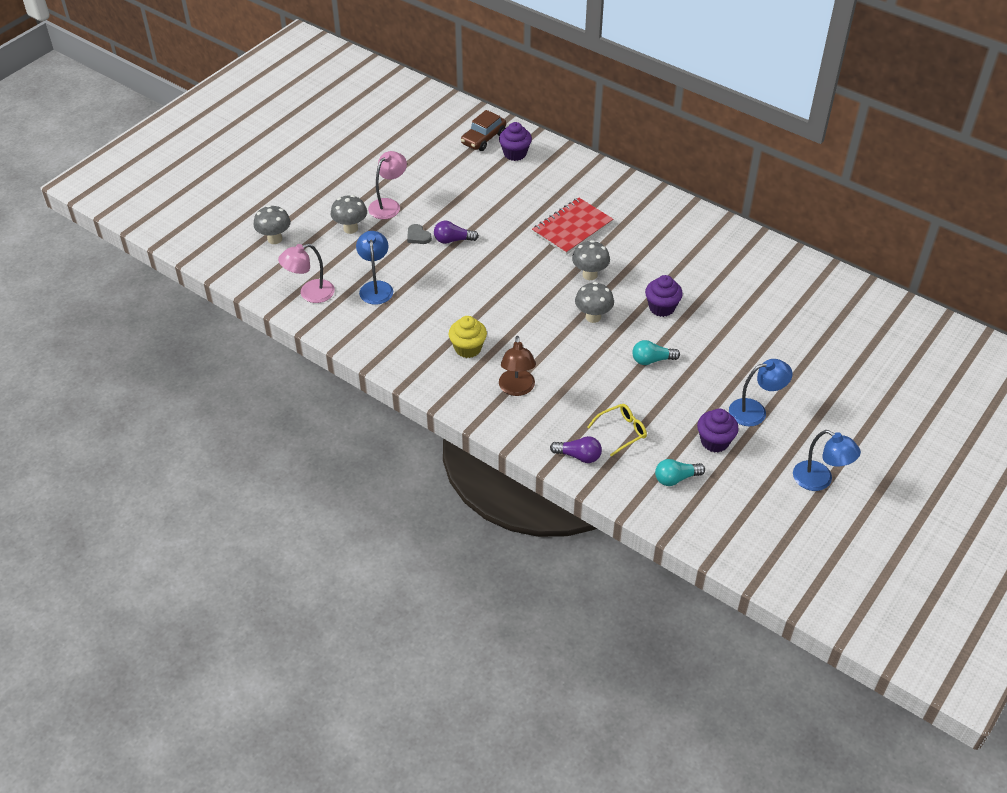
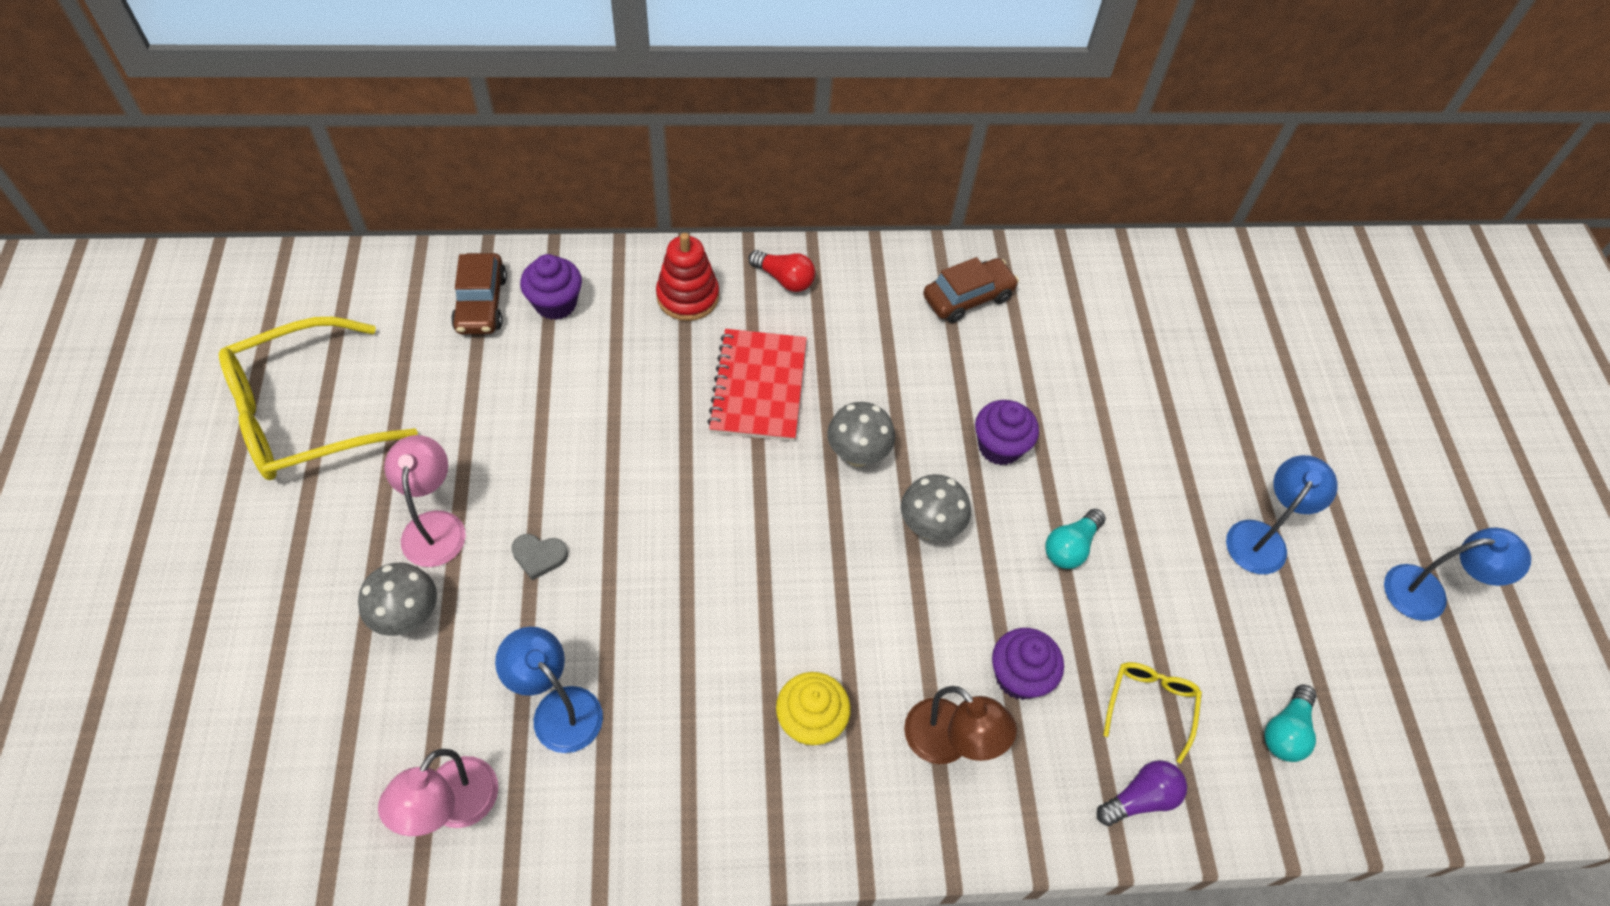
camera: 45 degrees left, 10 degrees up
grey mushroom [253,205,291,244] -> none
purple light bulb [434,221,479,244] -> none
purple cupcake [697,409,739,452] -> purple cupcake moved to [992,628,1064,700]
none -> yellow glasses [219,317,418,480]
none -> red stacking toy [656,233,719,321]
none -> red light bulb [749,250,815,292]
none -> brown car [923,257,1019,323]

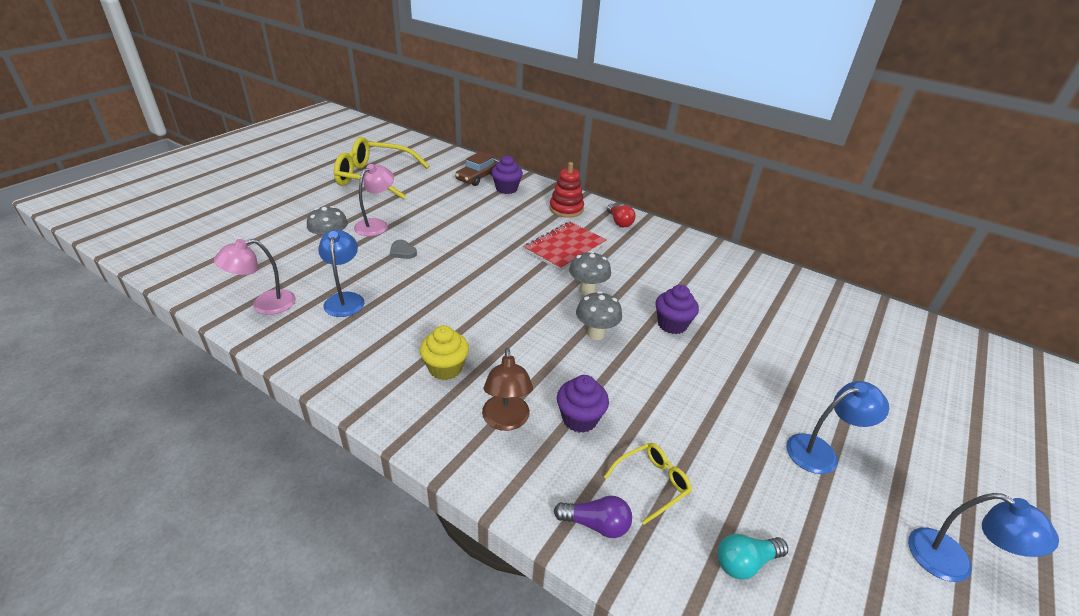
camera: 40 degrees right, 20 degrees down
brown car [923,257,1019,323] -> none
turquoise light bulb [1045,509,1106,569] -> none

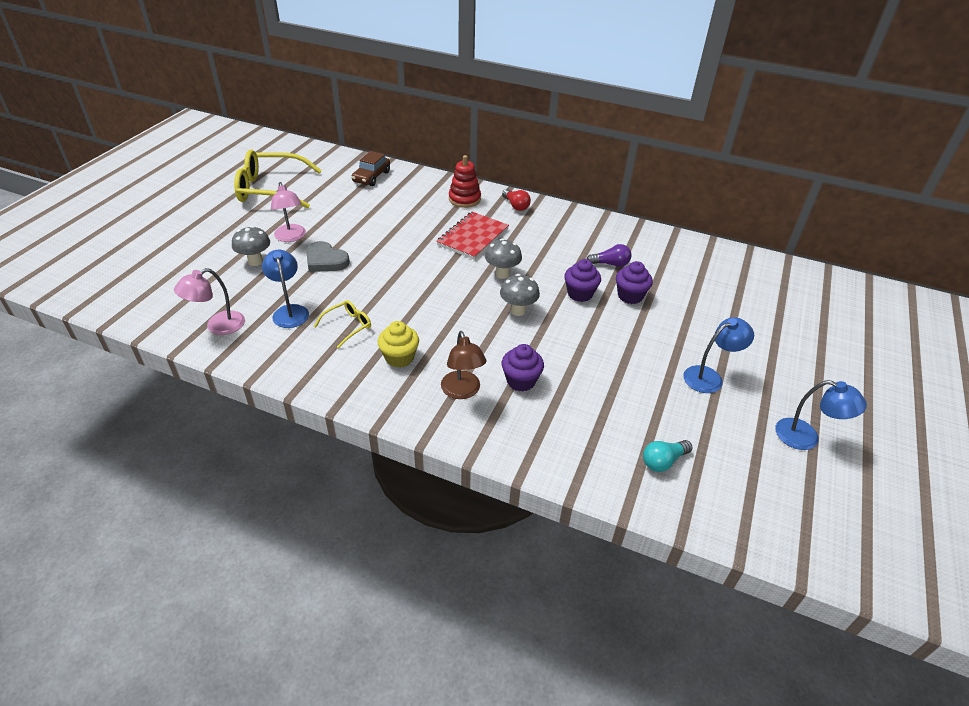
camera: 10 degrees left, 5 degrees up
pink lamp [354,164,394,236] -> pink lamp turned 135 degrees clockwise [271,182,306,242]
grey heart [390,240,417,259] -> grey heart [306,241,350,272], size x1.70
purple cupcake [491,155,523,194] -> purple cupcake moved to [616,261,653,304]
purple light bulb [554,496,632,538] -> purple light bulb moved to [587,244,631,267]
yellow glasses [604,443,692,525] -> yellow glasses moved to [314,300,371,349]

